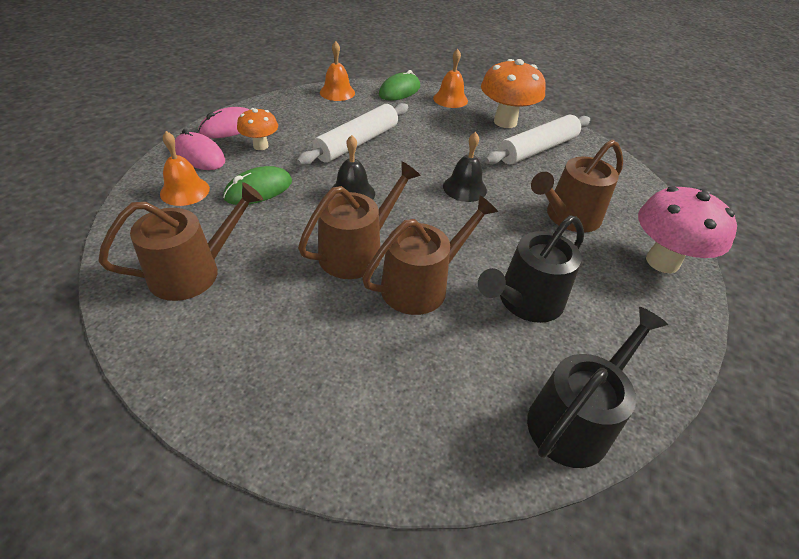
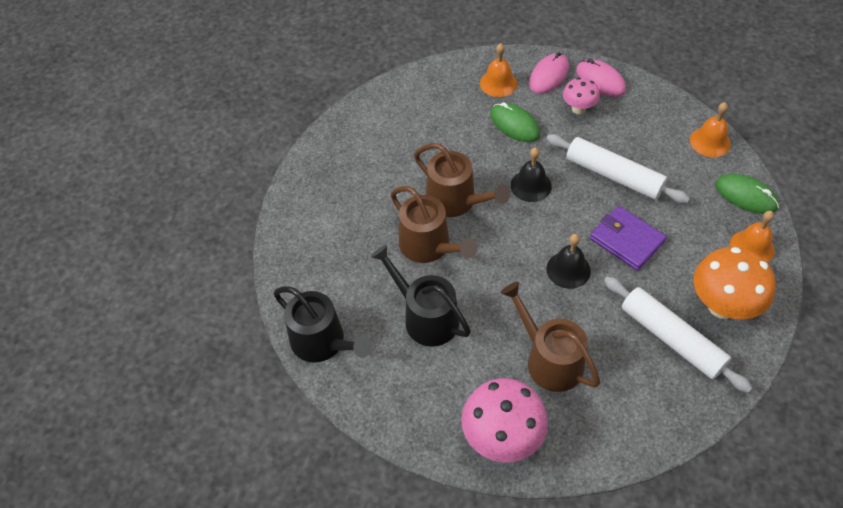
camera: 90 degrees right, 10 degrees up
brown watering can [98,182,263,301] -> none
orange mushroom [237,108,278,150] -> pink mushroom [563,77,600,114]
none -> purple wallet [590,206,667,271]

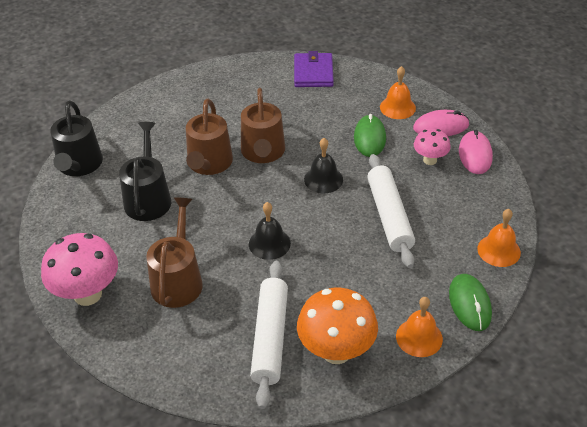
camera: 45 degrees right, 10 degrees down
purple wallet [590,206,667,271] -> purple wallet moved to [294,51,334,87]

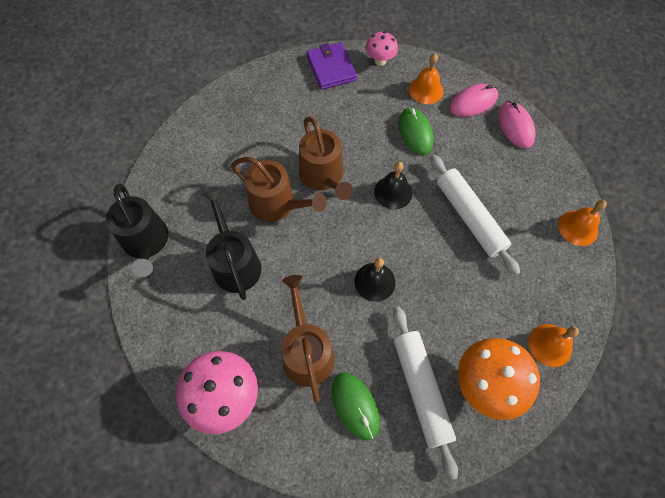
camera: 20 degrees left, 20 degrees up
brown watering can [186,99,233,175] -> brown watering can turned 45 degrees counterclockwise [231,157,327,222]
pink mushroom [414,129,451,165] -> pink mushroom moved to [365,31,398,66]
green mouse [449,274,492,331] -> green mouse moved to [332,373,380,441]

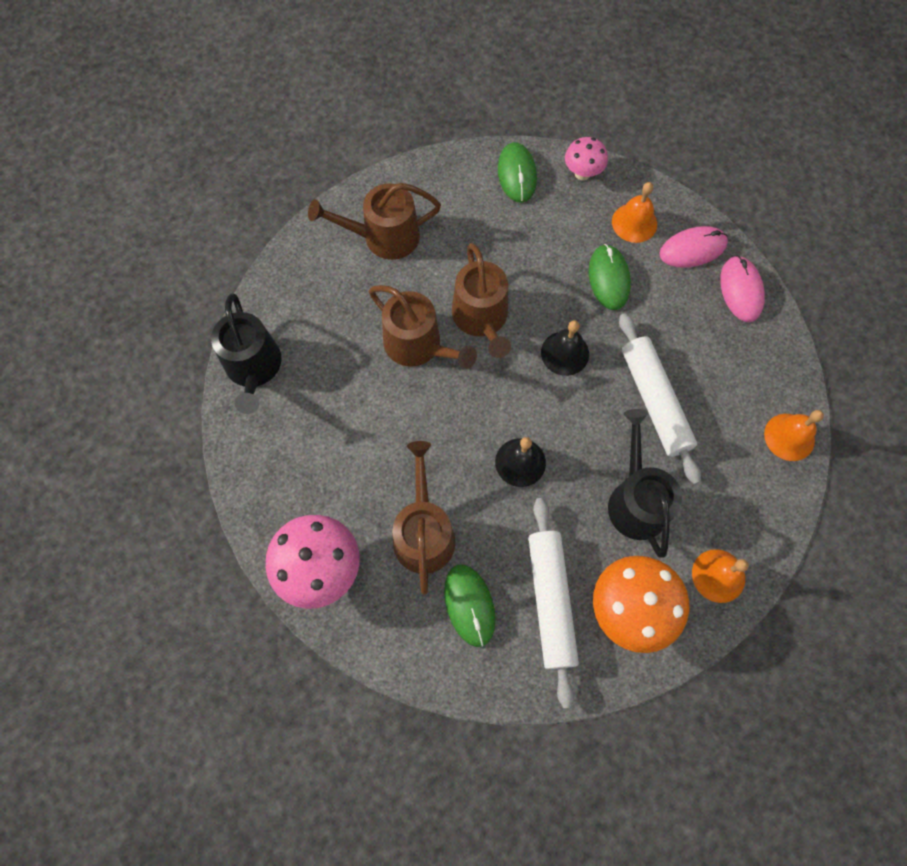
camera: 10 degrees right, 5 degrees up
black watering can [202,188,262,300] -> black watering can moved to [608,409,682,558]
purple wallet [306,42,357,90] -> green mouse [498,142,537,203]
none -> brown watering can [308,183,441,260]

